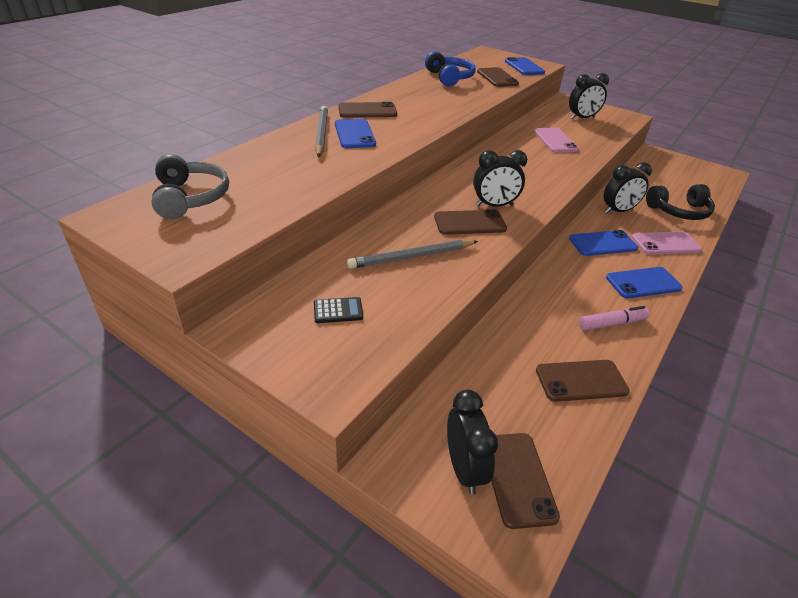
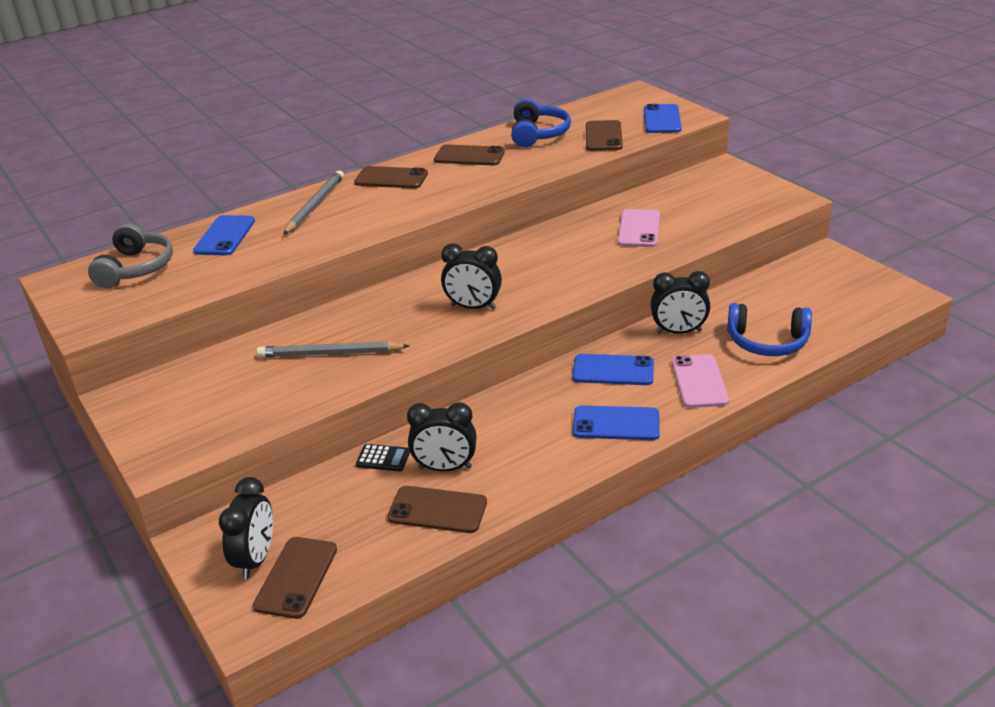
camera: 25 degrees right, 5 degrees down
black calculator [314,297,363,323] -> black calculator moved to [356,444,410,471]
blue phone [335,119,376,148] -> blue phone moved to [193,215,255,255]
brown phone [434,209,507,235] -> brown phone moved to [434,144,505,166]
black clock [569,73,609,119] -> black clock moved to [407,402,477,472]
pink marker [579,306,650,331] -> none
pink phone [632,232,702,255] -> pink phone turned 75 degrees clockwise [672,354,729,408]
black headphones [646,184,715,220] -> blue headphones [727,303,812,356]

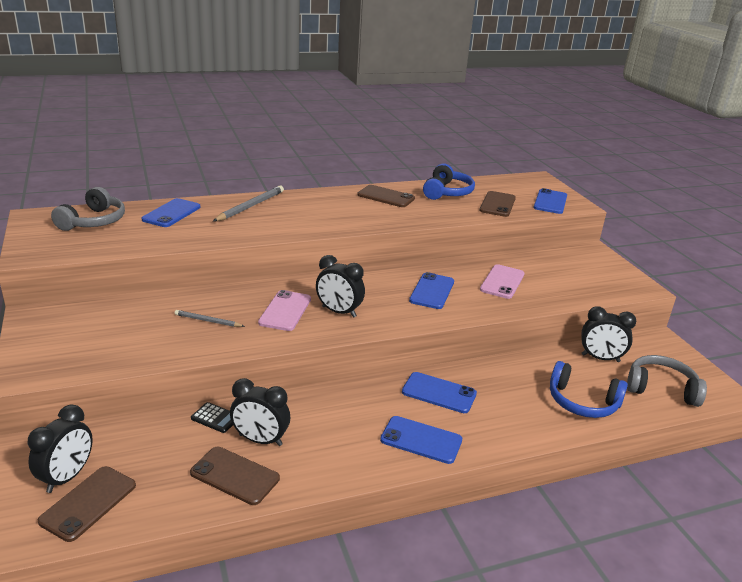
camera: 10 degrees right, 5 degrees down
grey pencil [257,341,410,358] -> grey pencil [175,310,245,327], size x0.59
brown phone [354,166,428,188] -> none
black clock [650,271,710,334] -> black clock moved to [581,306,636,362]
pink phone [672,354,729,408] -> pink phone moved to [258,290,311,331]
none -> blue phone [409,272,454,309]
none -> grey headphones [627,355,707,407]

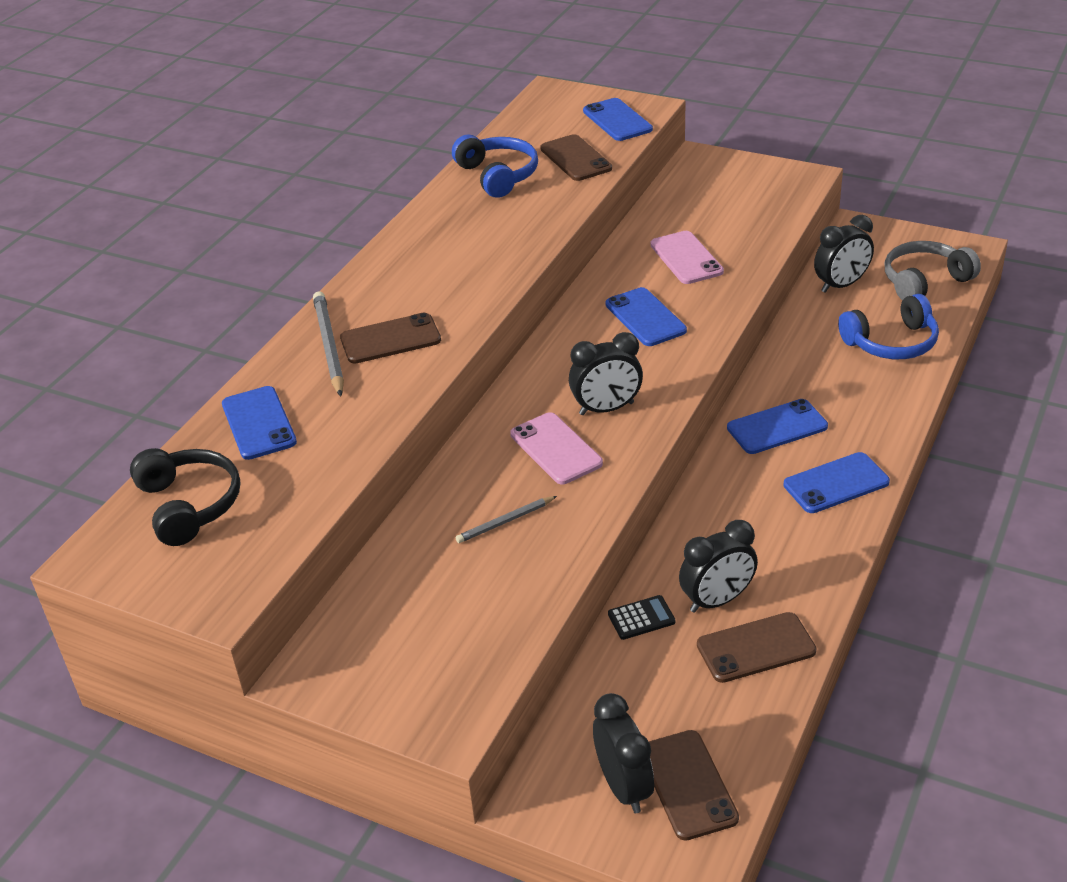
camera: 40 degrees left, 10 degrees up
grey headphones [51,187,125,231] -> black headphones [130,448,240,546]
brown phone [357,185,415,207] -> brown phone moved to [340,313,441,364]

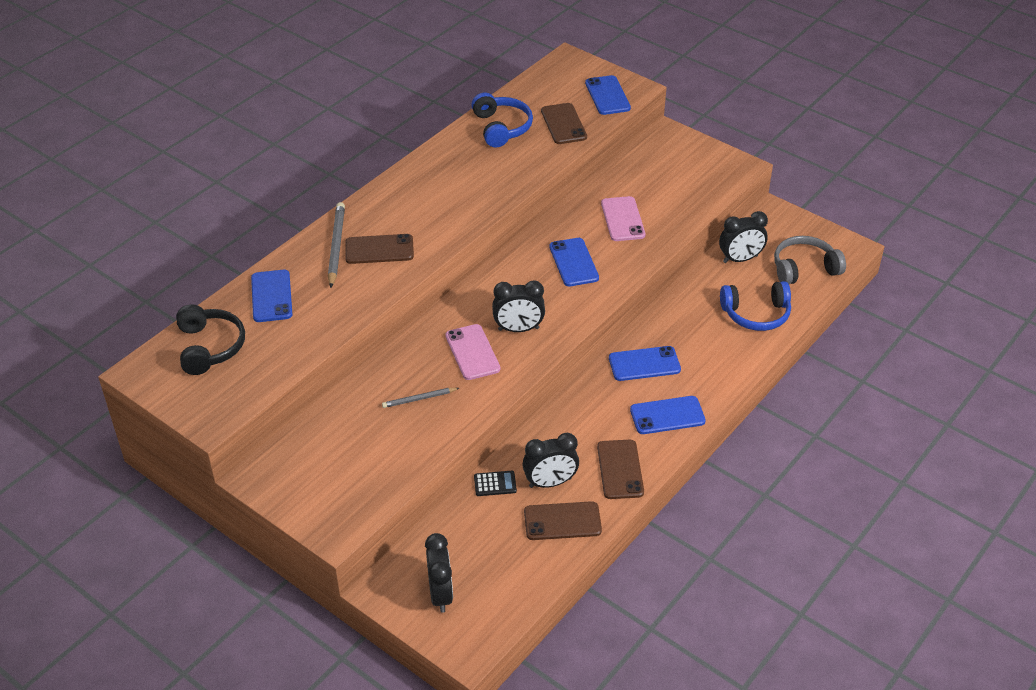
camera: 10 degrees right, 5 degrees up
brown phone [649,730,739,841] -> brown phone moved to [597,440,644,499]

